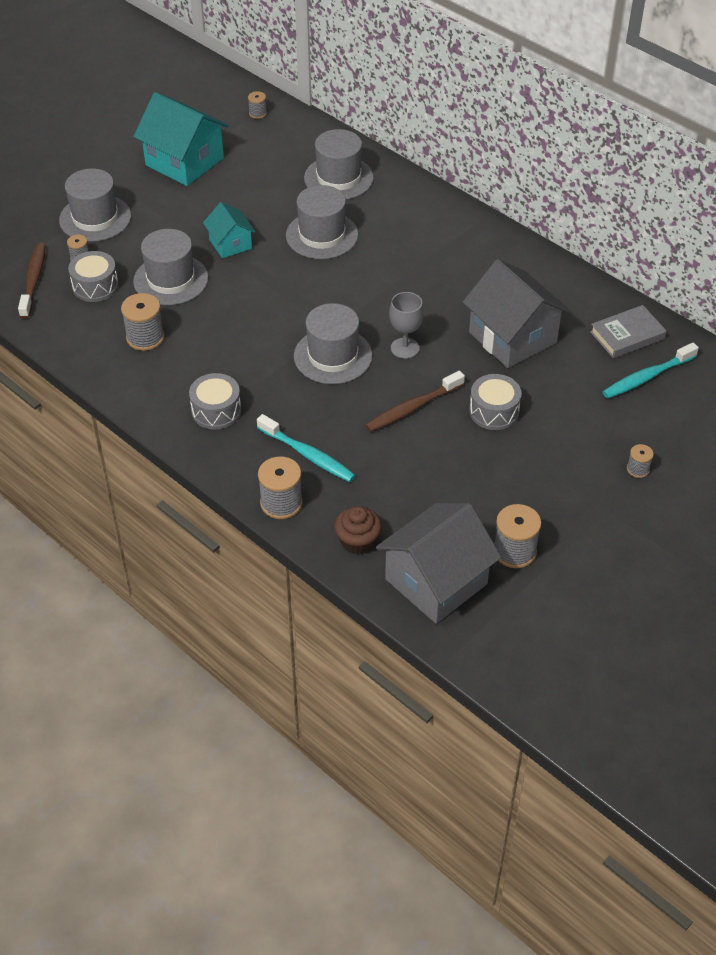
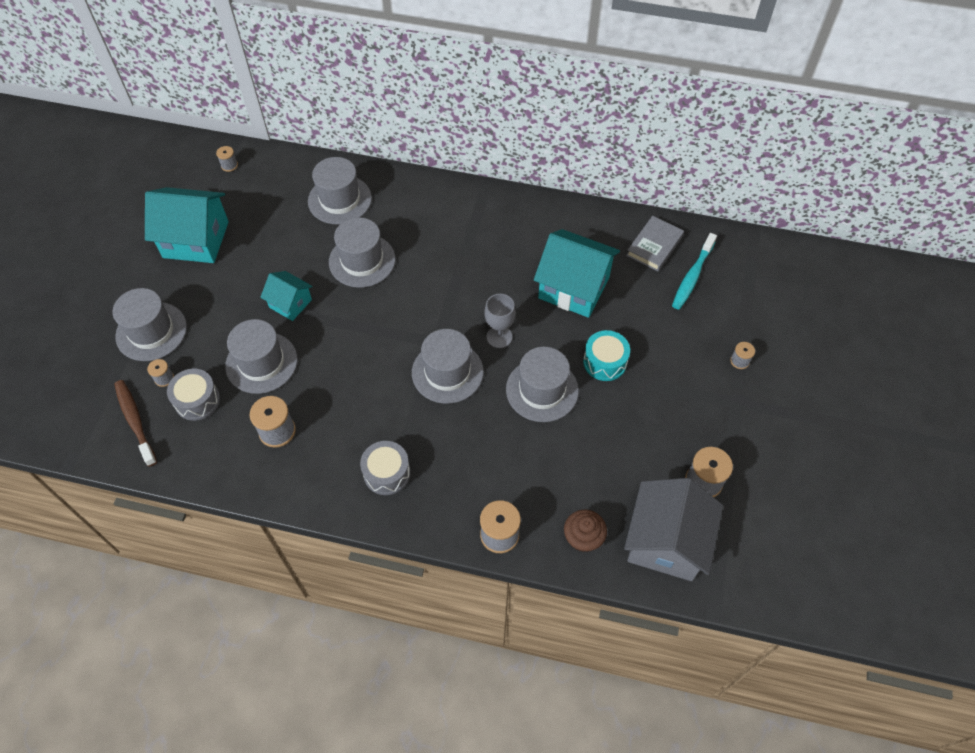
camera: 30 degrees left, 10 degrees up
turquoise toothbrush [257,414,356,482] -> none
brown toothbrush [365,371,465,432] -> grey hat [506,347,579,422]
grey house [463,259,571,368] -> turquoise house [534,229,620,318]
grey drum [469,374,522,430] -> turquoise drum [583,330,630,381]

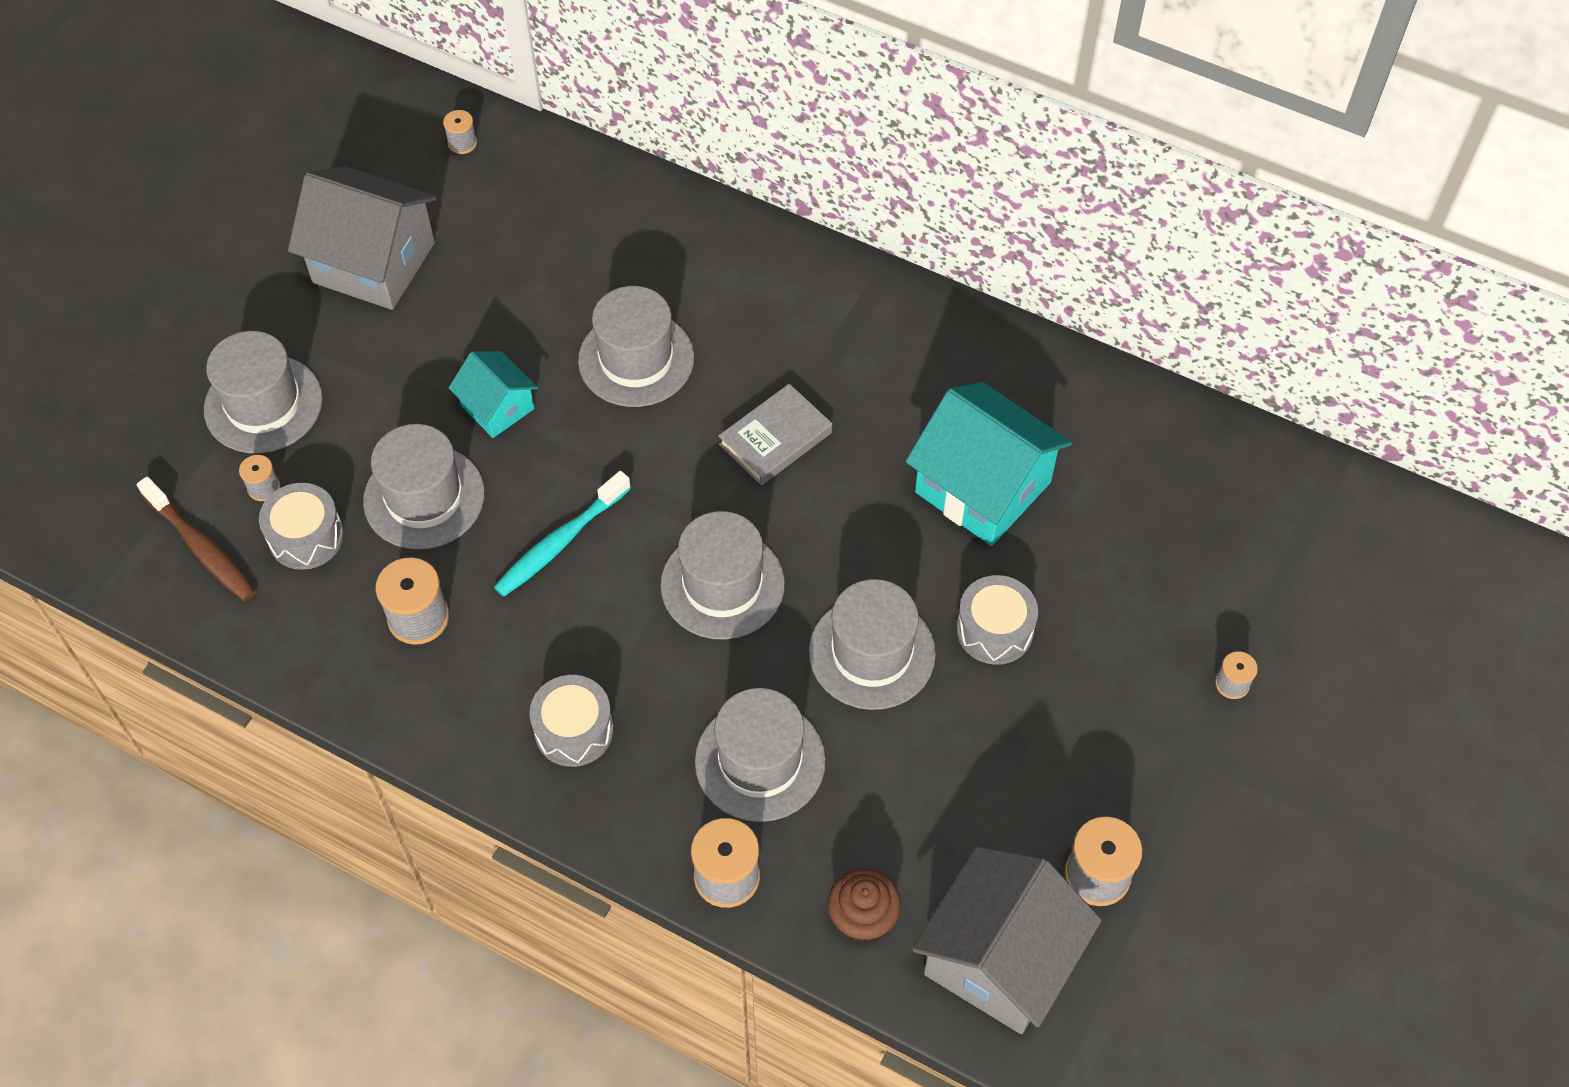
camera: 15 degrees right, 0 degrees up
brown toothbrush [114,380,157,467] -> brown toothbrush turned 150 degrees clockwise [137,476,256,601]
turquoise house [145,187,229,263] -> grey house [288,166,437,310]
grey hat [308,157,372,224] -> grey hat moved to [695,688,826,822]
grey goblet [484,294,516,348] -> none
turquoise drum [583,330,630,381] -> grey drum [957,575,1038,665]
grey book [626,216,684,271] -> grey book moved to [718,384,832,485]
turquoise toothbrush [672,233,717,310] -> turquoise toothbrush moved to [494,471,631,597]

